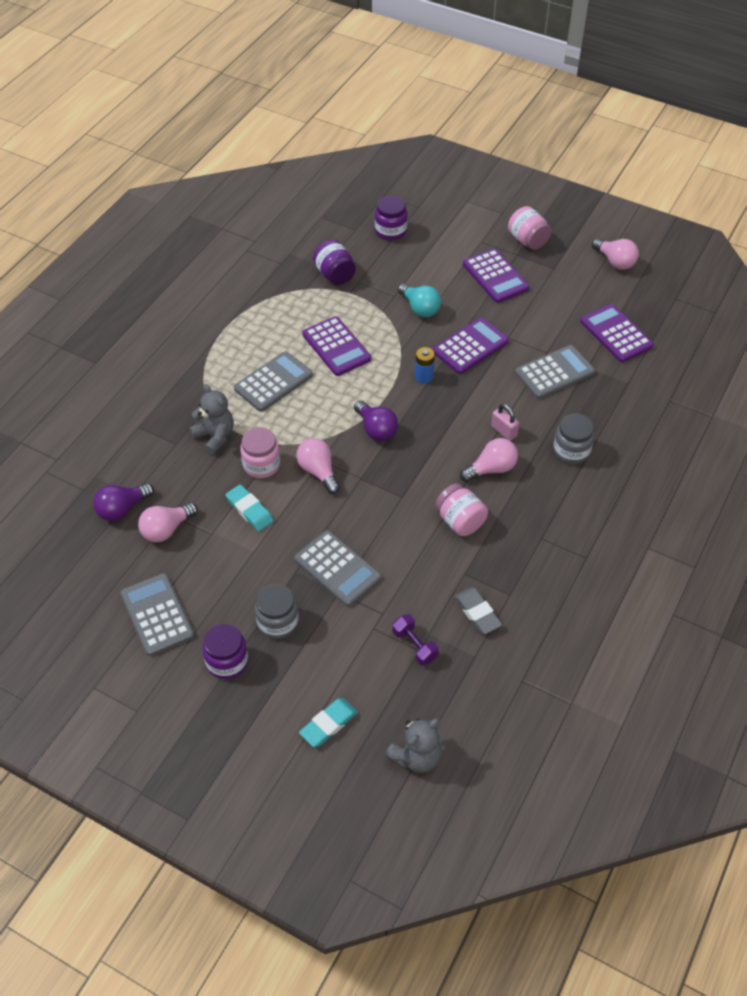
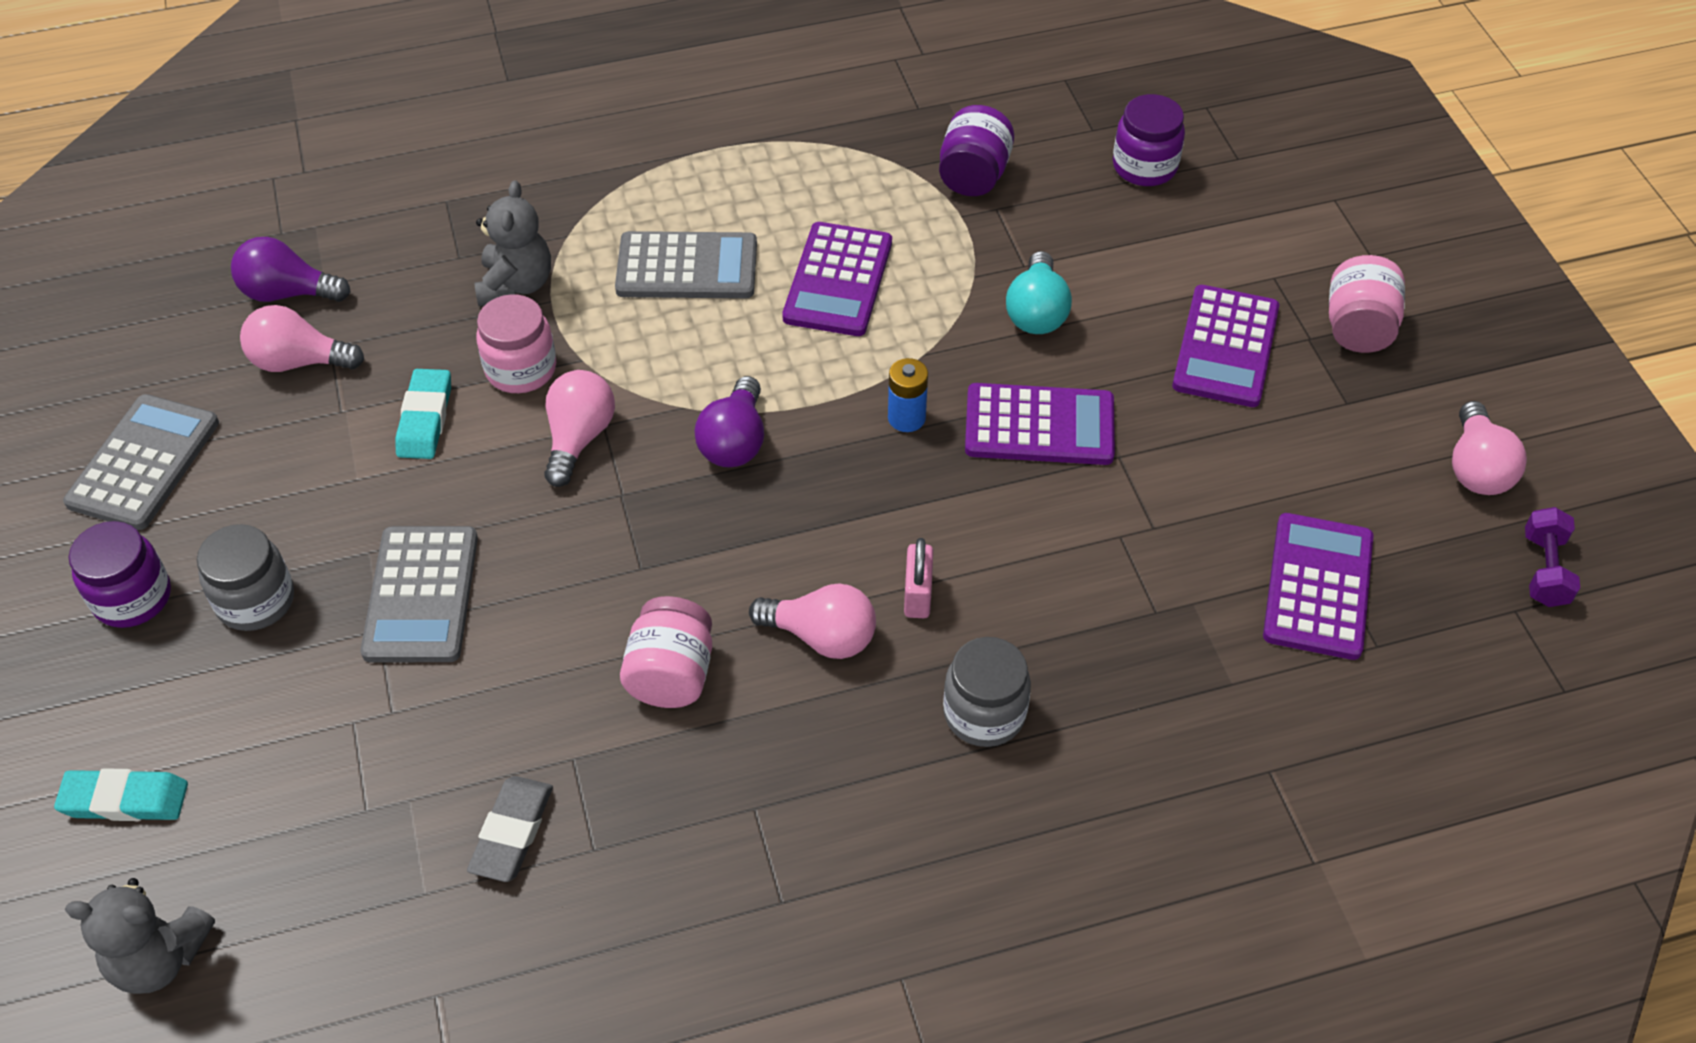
camera: 45 degrees right, 0 degrees up
purple dumbbell [392,614,439,665] -> purple dumbbell moved to [1525,507,1580,607]
grey calculator [515,345,595,399] -> none

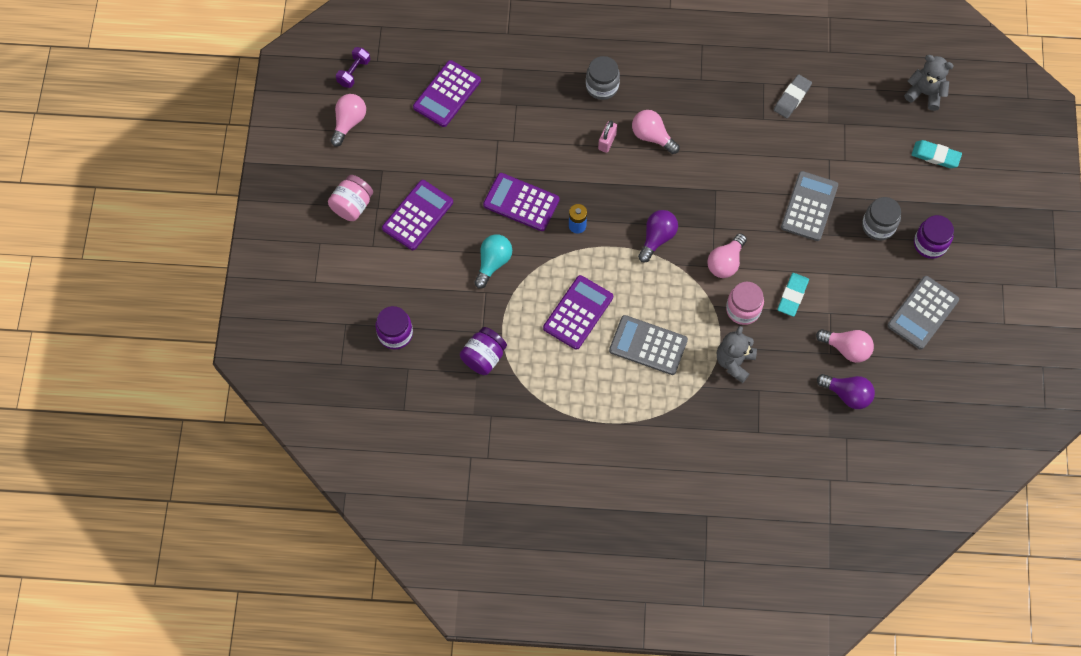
camera: 160 degrees left, 15 degrees up
pink jar [620,596,712,708] -> none

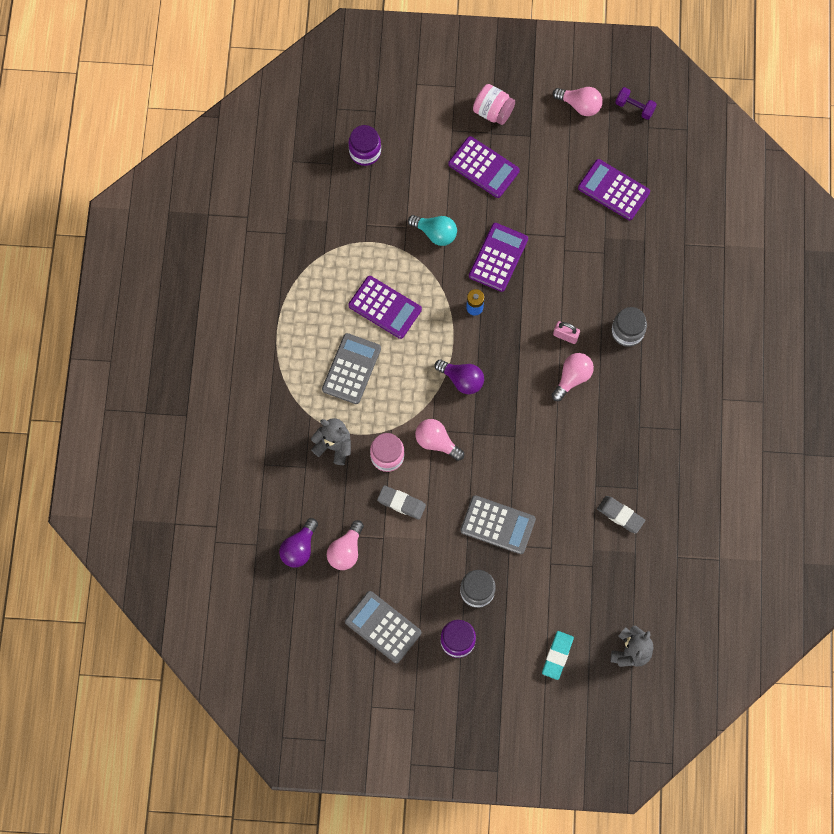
camera: 90 degrees right, 5 degrees up
purple jar [460,327,507,375] -> none
turquoise eraser [777,273,809,317] -> grey eraser [377,485,426,520]

